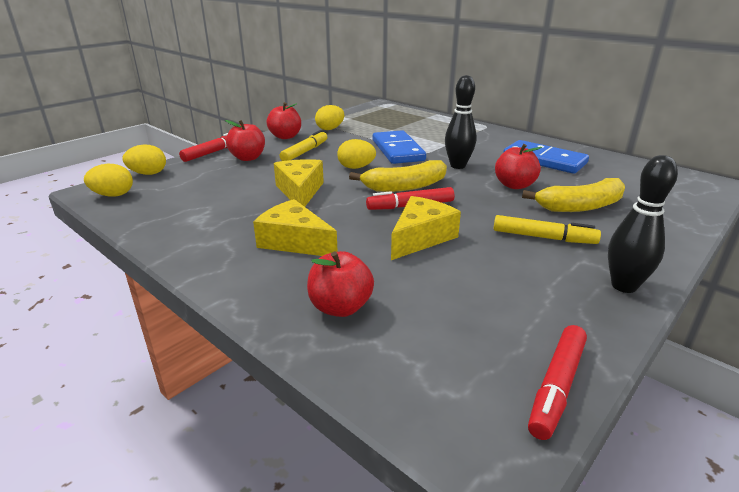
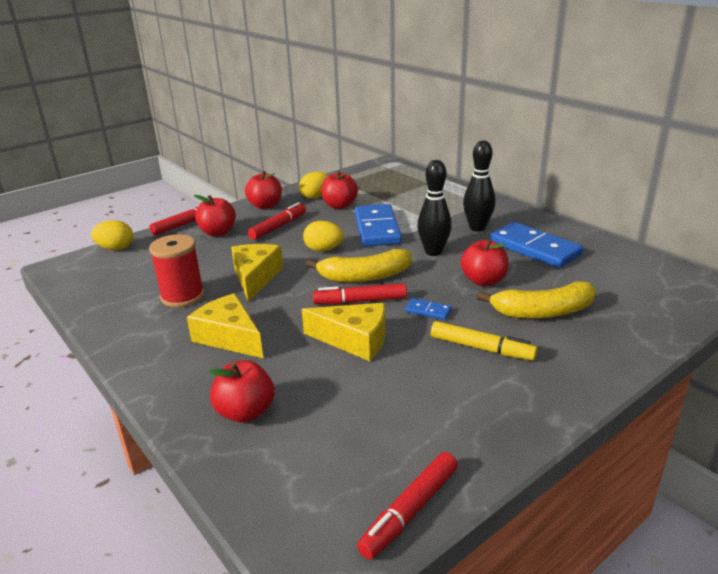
camera: 10 degrees right, 0 degrees up
yellow egg [84,164,133,196] -> none
yellow marker [280,130,327,161] -> red marker [248,202,306,240]
yellow cheese [391,196,461,260] -> yellow cheese turned 60 degrees clockwise [302,303,385,361]
black bowling pin [608,155,678,293] -> black bowling pin moved to [463,140,495,232]
none -> red spool [149,234,204,308]
none -> red apple [321,171,358,209]
none -> blue domino [405,298,452,320]

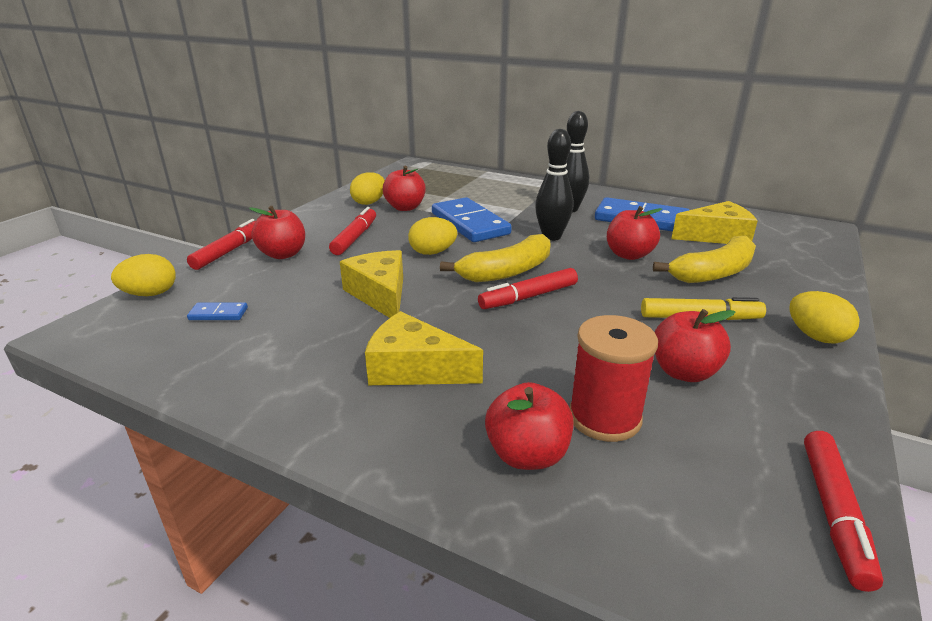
camera: 25 degrees left, 0 degrees up
red spool [149,234,204,308] -> red spool moved to [569,315,658,442]
red apple [245,171,282,209] -> red apple moved to [655,309,735,382]
yellow cheese [302,303,385,361] -> yellow cheese moved to [671,201,758,244]
blue domino [405,298,452,320] -> blue domino moved to [187,302,248,320]
none -> yellow egg [789,291,860,344]

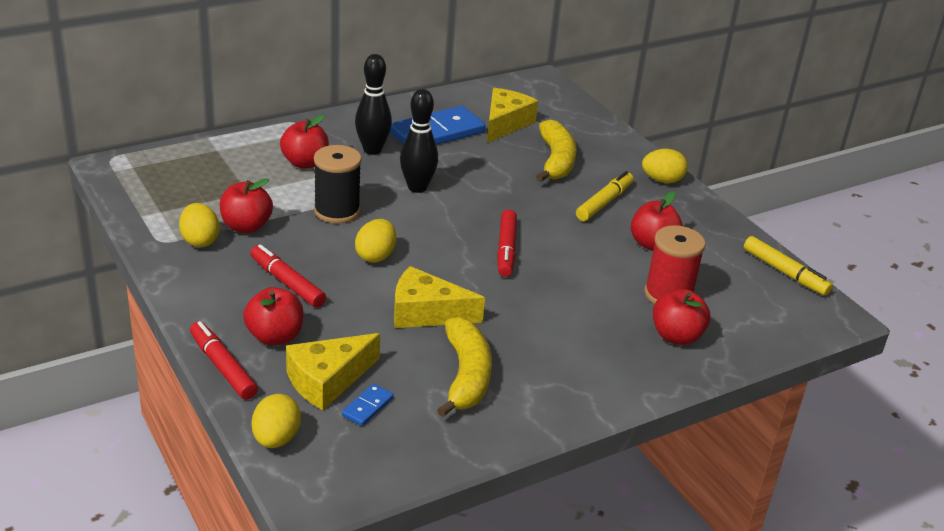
camera: 60 degrees left, 5 degrees up
yellow cheese [365,311,483,385] -> yellow cheese moved to [286,333,380,410]
blue domino [432,197,512,242] -> black spool [314,145,362,224]
yellow banana [440,234,551,282] -> yellow banana moved to [437,317,492,417]
red apple [607,206,662,260] -> red apple moved to [280,114,329,168]
red marker [804,431,883,592] -> yellow marker [744,236,833,296]

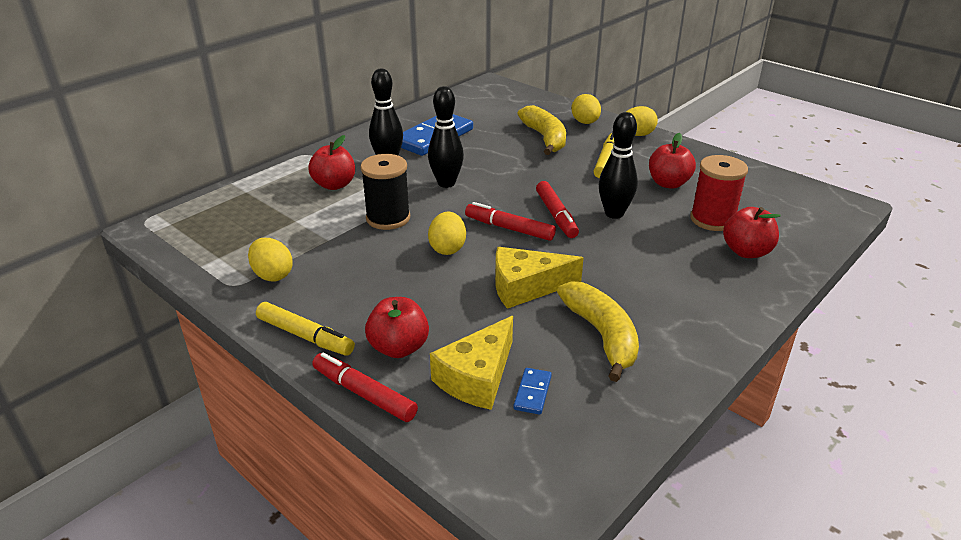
camera: 15 degrees left, 0 degrees up
red apple [219,178,273,233] -> none
red marker [250,244,326,308] -> red marker moved to [465,202,556,241]
yellow egg [252,394,301,448] -> yellow egg moved to [571,94,601,124]
yellow cheese [487,88,538,143] -> none
yellow marker [744,236,833,296] -> yellow marker moved to [256,302,355,356]
none -> black bowling pin [599,112,638,219]

